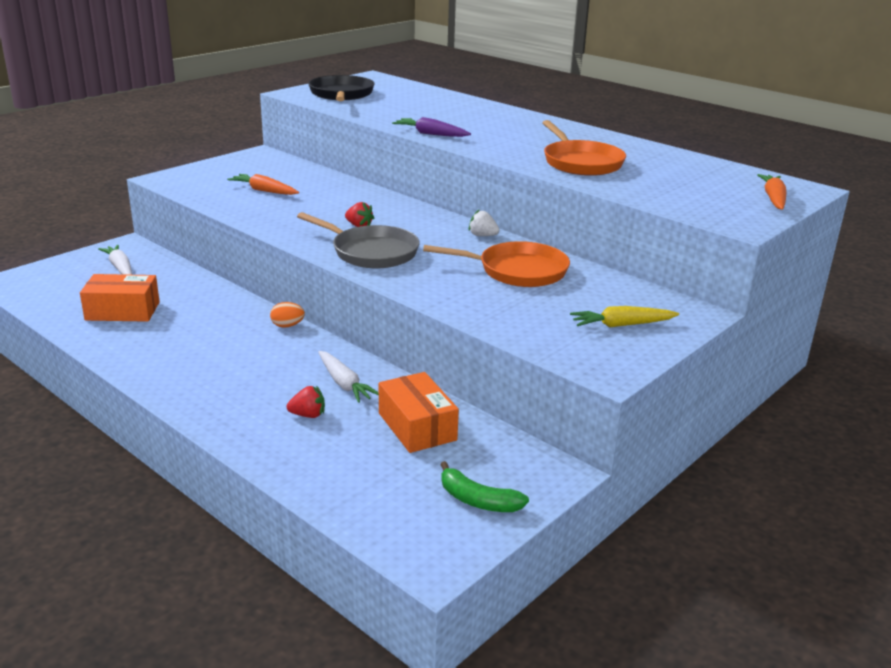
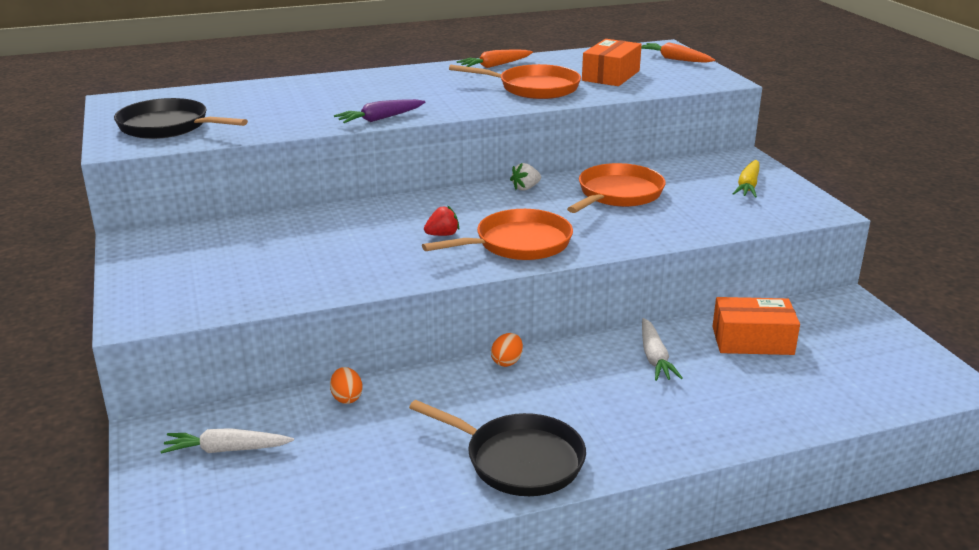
camera: 60 degrees left, 0 degrees up
orange box [80,274,160,322] -> orange box moved to [582,39,642,86]
orange carrot [227,174,299,195] -> orange carrot moved to [457,50,533,68]
red strawberry [286,386,325,418] -> none
grey pan [297,212,420,268] -> orange pan [422,209,573,260]
white carrot [318,351,379,403] -> white carrot turned 90 degrees clockwise [642,318,683,381]
green banana [440,461,529,512] -> none
none -> orange egg [330,367,363,404]
none -> black pan [409,400,586,496]

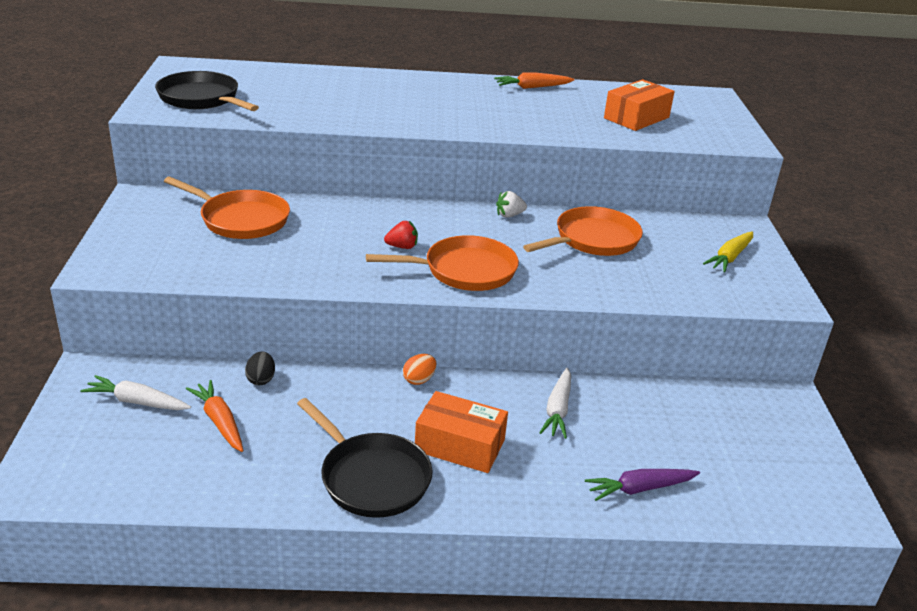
camera: 15 degrees right, 5 degrees up
orange egg [330,367,363,404] -> black egg [245,352,275,385]
purple carrot [334,99,426,123] -> purple carrot moved to [585,469,700,501]
orange pan [449,64,581,99] -> orange pan moved to [164,177,290,239]
orange carrot [641,42,715,63] -> orange carrot moved to [186,380,244,452]
orange box [712,297,800,355] -> orange box moved to [415,391,508,473]

